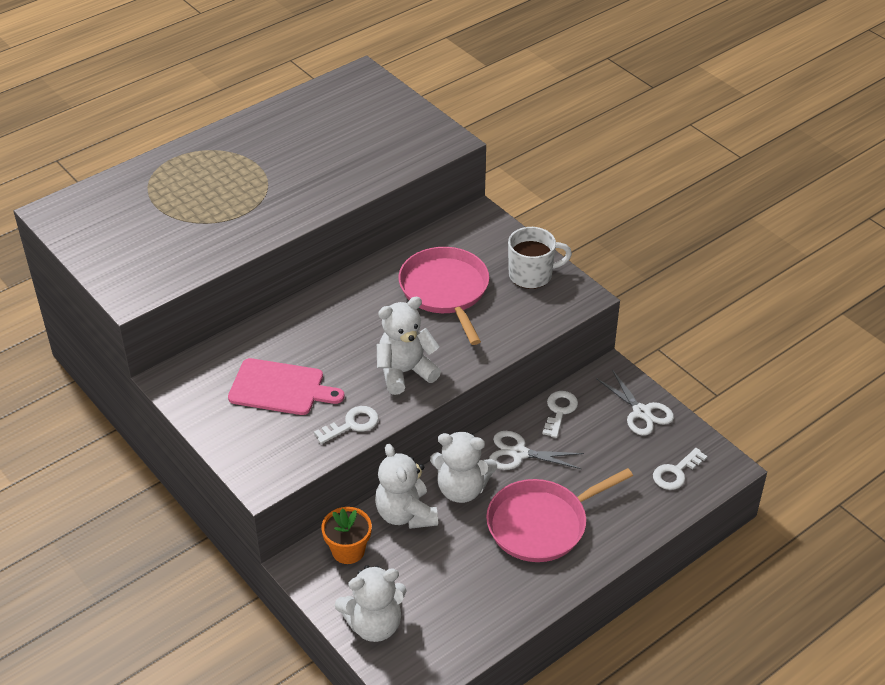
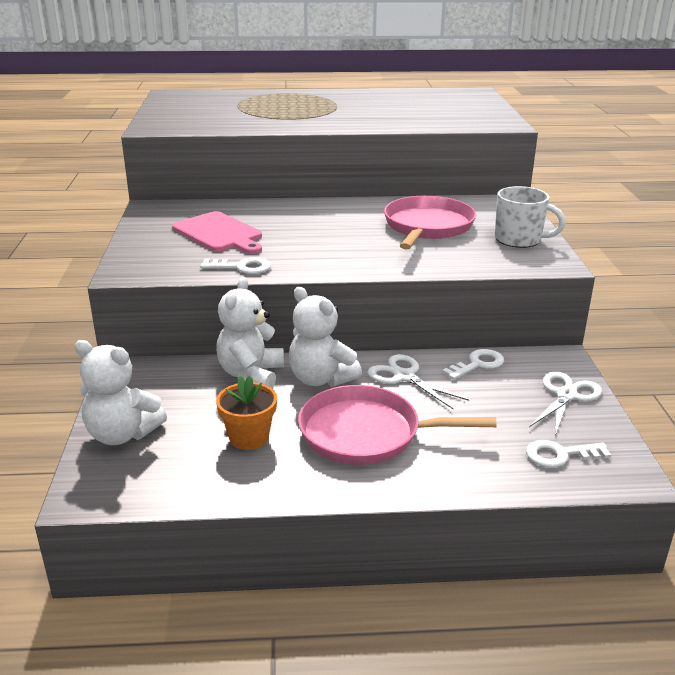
camera: 35 degrees right, 15 degrees down
orange flower pot [321,507,372,564] -> orange flower pot moved to [216,376,277,450]
white teddy bear [377,297,441,395] -> none
white scissors [596,370,674,436] -> white scissors turned 150 degrees counterclockwise [529,372,602,436]

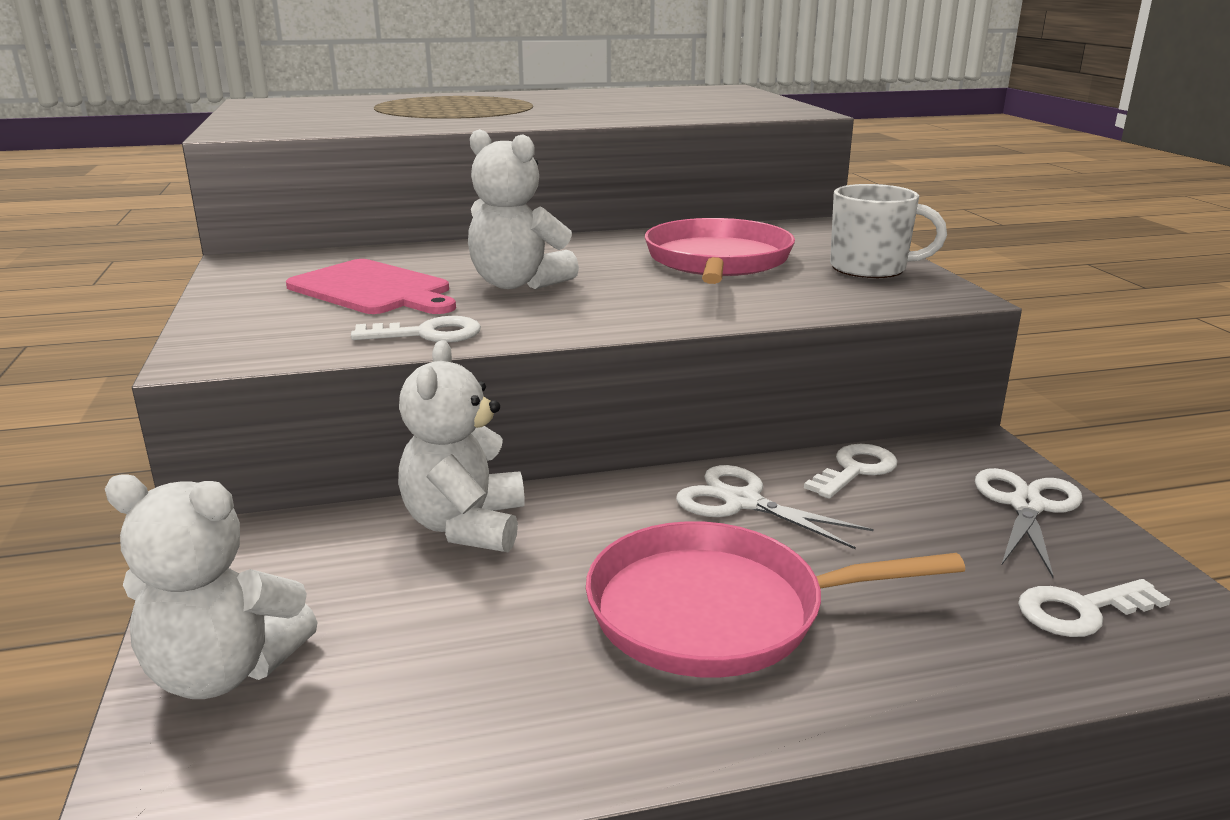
camera: 10 degrees left, 5 degrees down
orange flower pot [216,376,277,450] -> none
white teddy bear [289,287,362,387] -> white teddy bear moved to [468,129,579,289]

